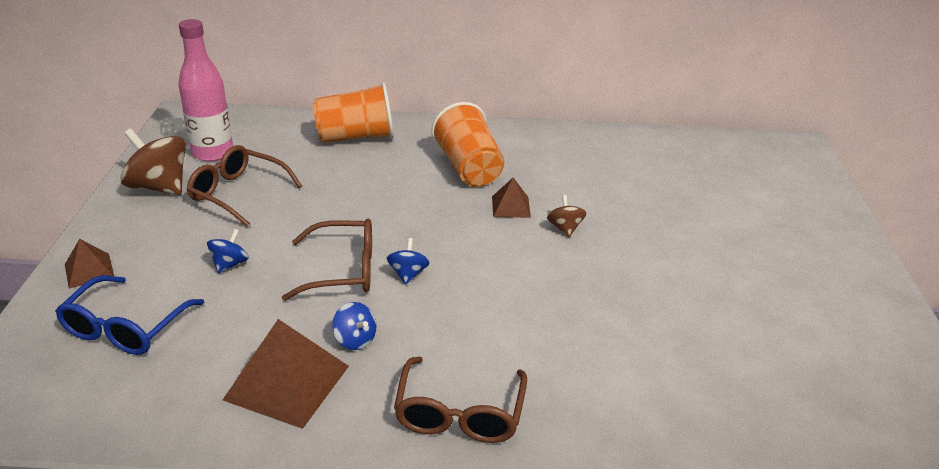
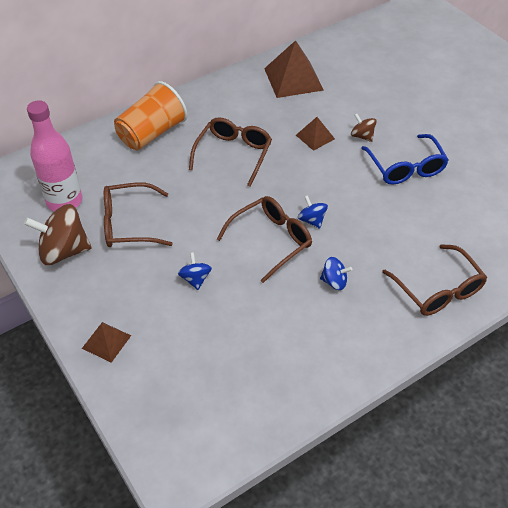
camera: 35 degrees left, 15 degrees up
blue glasses [55,275,204,355] -> blue glasses moved to [361,134,449,185]
brown pyramid [223,319,349,429] -> brown pyramid moved to [264,40,323,98]
orange cup [431,102,504,187] -> none
none -> brown glasses [189,117,272,187]

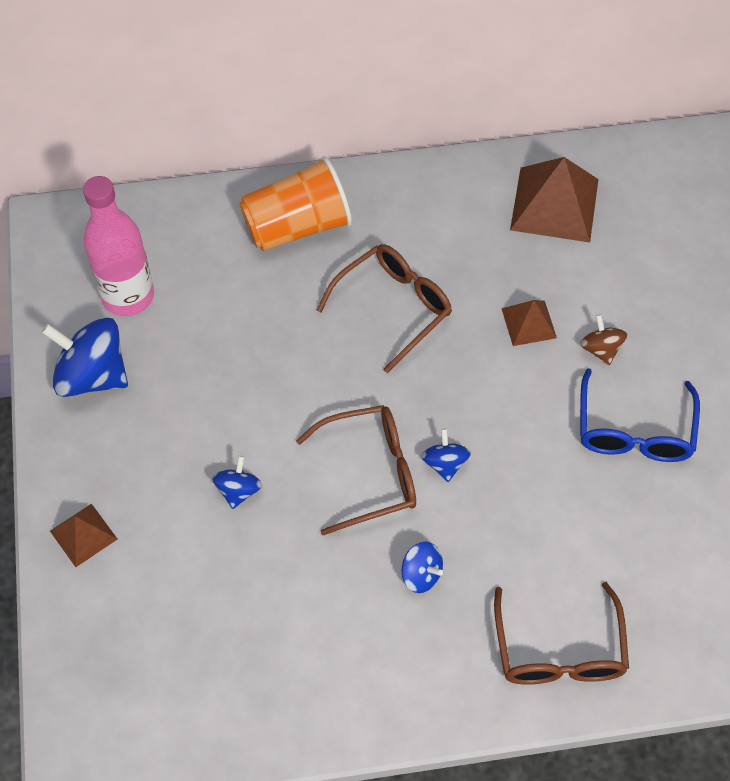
camera: 25 degrees right, 10 degrees up
brown spinning top [24,204,91,265] -> blue spinning top [41,317,128,397]
brown glasses [104,182,172,247] -> none

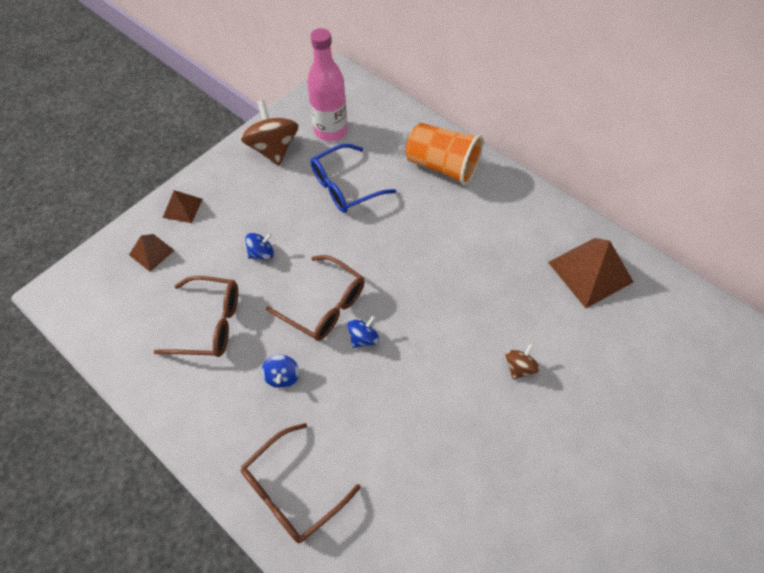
camera: 50 degrees right, 0 degrees up
blue spinning top [41,317,128,397] -> brown spinning top [241,100,298,166]
brown glasses [317,244,452,373] -> brown glasses moved to [154,276,238,357]
brown pyramid [501,300,557,346] -> brown pyramid moved to [129,234,175,272]
blue glasses [580,368,700,462] -> blue glasses moved to [310,144,396,213]

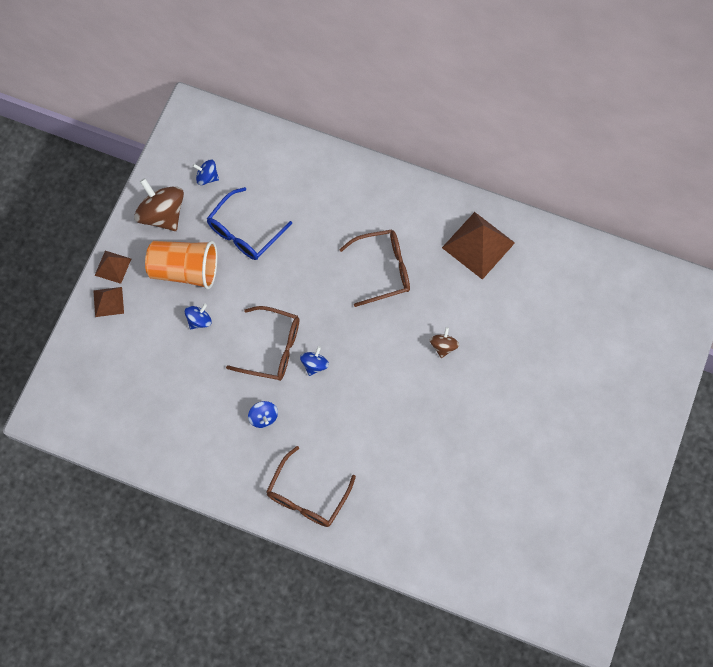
camera: 20 degrees left, 10 degrees up
brown pyramid [129,234,175,272] -> brown pyramid moved to [94,251,131,284]
brown glasses [154,276,238,357] -> brown glasses moved to [339,229,410,307]
pink bottle [307,28,347,141] -> blue spinning top [193,160,219,185]
orange cup [406,123,483,186] -> orange cup moved to [145,241,217,289]

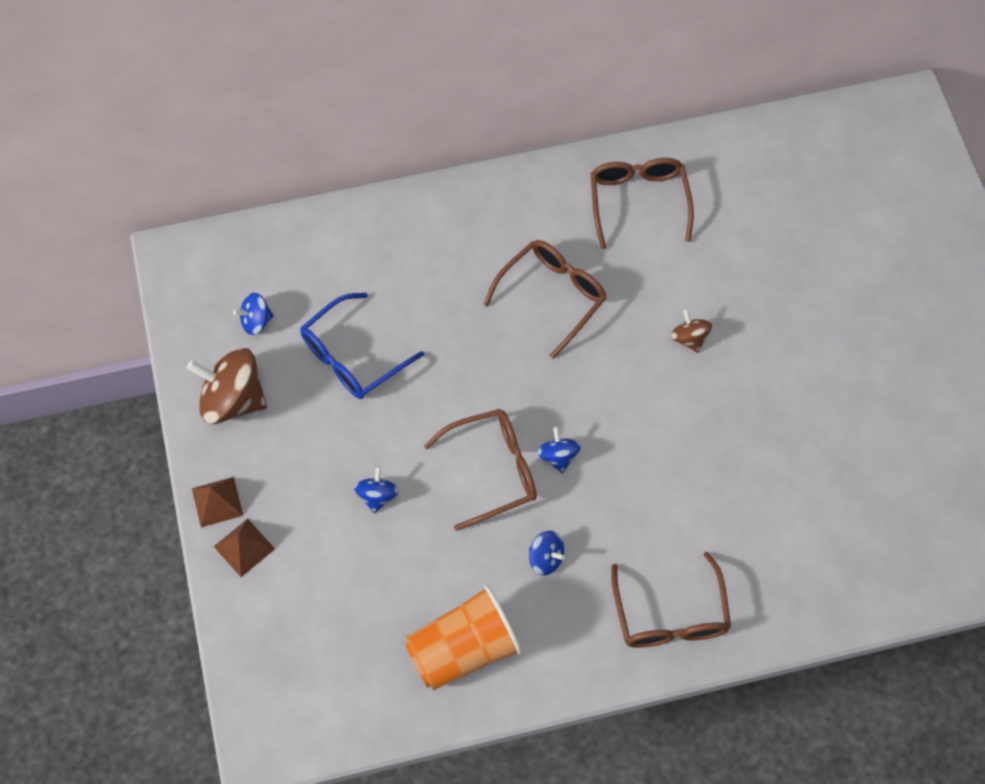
camera: 35 degrees left, 5 degrees down
orange cup [145,241,217,289] -> orange cup moved to [405,585,522,691]
blue glasses [207,187,292,260] -> blue glasses turned 45 degrees clockwise [301,293,424,399]
brown pyramid [442,212,515,280] -> brown glasses [590,158,694,249]

